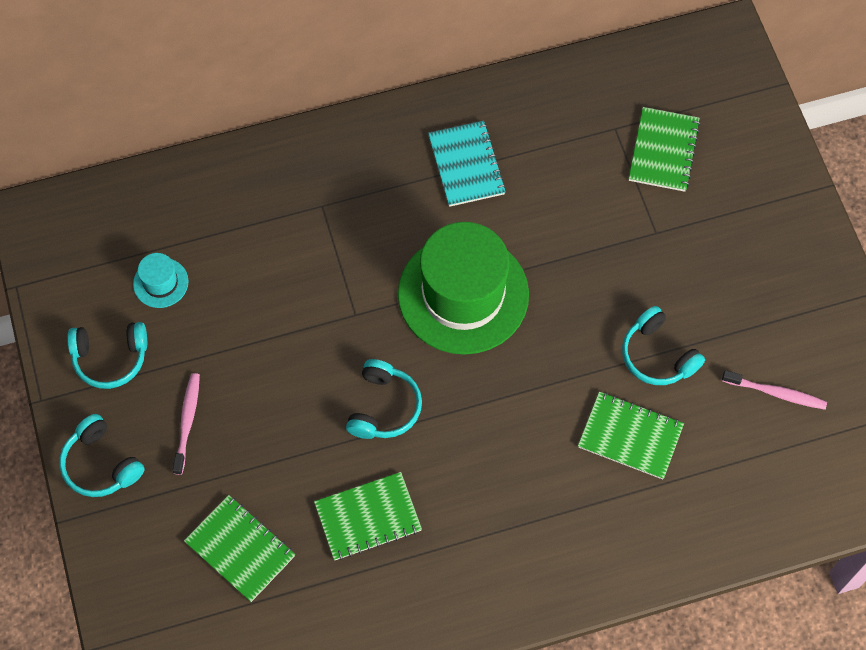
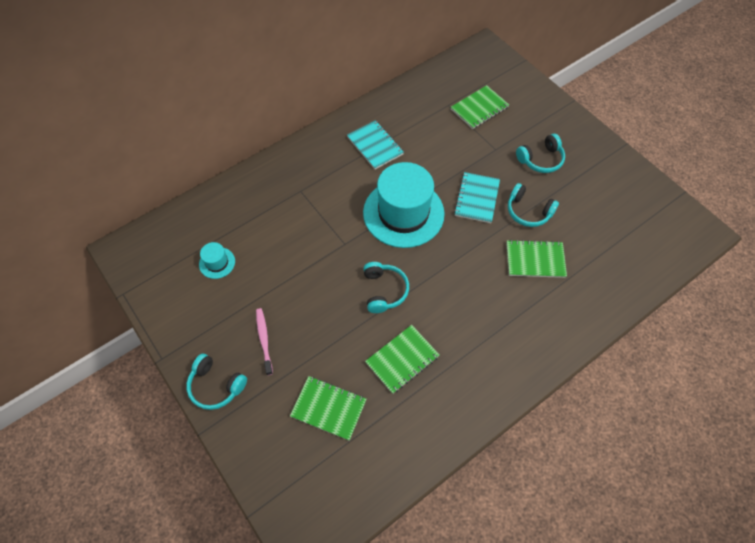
camera: 20 degrees left, 5 degrees down
turquoise headphones [67,322,147,389] -> turquoise headphones moved to [516,134,565,173]
green hat [398,222,529,355] -> turquoise hat [363,162,445,248]
green notebook [629,107,701,192] -> green notebook turned 60 degrees clockwise [451,85,509,129]
pink toothbrush [722,370,827,410] -> none
none -> turquoise notebook [454,172,500,223]

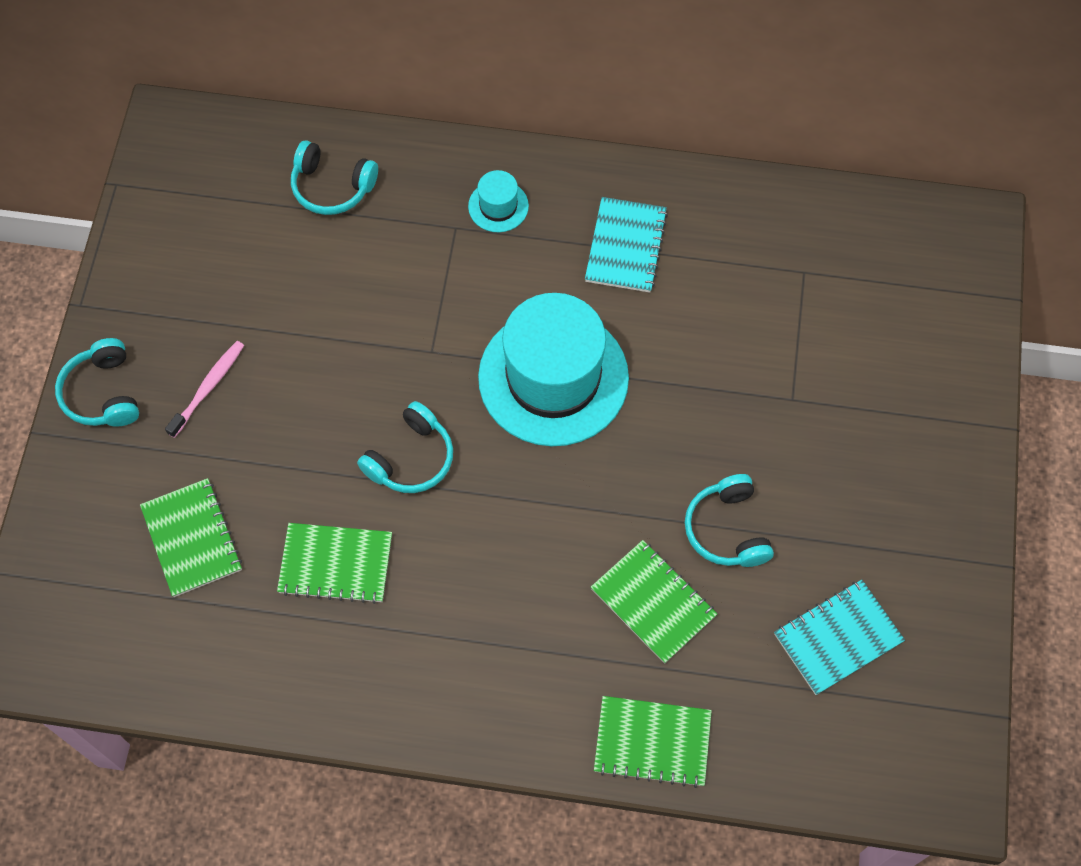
camera: 45 degrees right, 5 degrees up
turquoise hat [199,242,235,279] -> turquoise hat moved to [468,170,529,232]
green notebook [451,85,509,129] -> green notebook moved to [594,696,712,788]
turquoise notebook [454,172,500,223] -> turquoise notebook moved to [774,580,905,695]
turquoise headphones [516,134,565,173] -> turquoise headphones moved to [291,140,378,215]

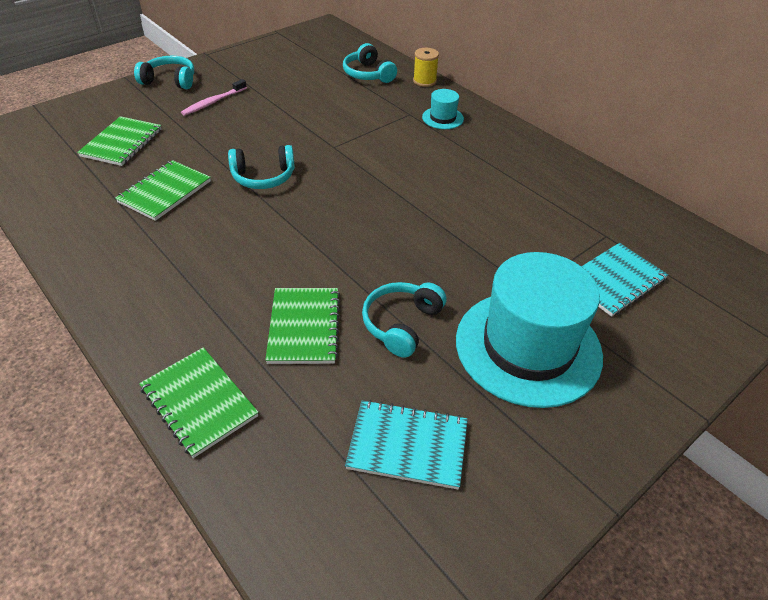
camera: 40 degrees right, 20 degrees down
turquoise headphones [55,338,139,427] -> turquoise headphones turned 75 degrees clockwise [134,56,194,89]
pink toothbrush [165,341,244,438] -> pink toothbrush turned 150 degrees clockwise [181,79,247,116]
green notebook [277,523,392,604] -> green notebook turned 75 degrees clockwise [115,160,211,221]
turquoise hat [478,293,629,446] -> turquoise hat moved to [456,252,603,408]
turquoise notebook [585,197,668,293] -> turquoise notebook moved to [581,243,668,317]
none -> yellow spool [413,48,439,87]

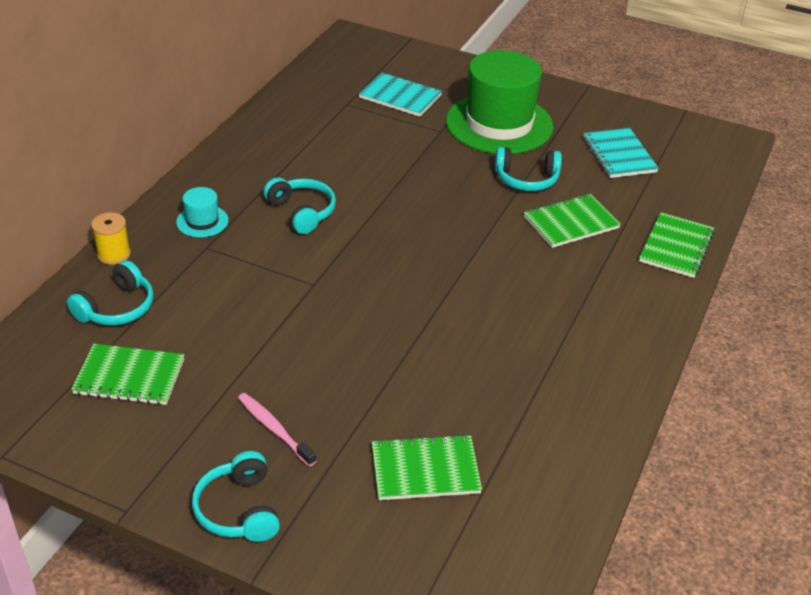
camera: 115 degrees left, 5 degrees down
green notebook [115,160,211,221] -> green notebook moved to [71,344,185,405]
pink toothbrush [181,79,247,116] -> pink toothbrush turned 150 degrees counterclockwise [238,393,316,467]
turquoise headphones [228,145,295,189] -> turquoise headphones moved to [263,177,336,234]
turquoise hat [456,252,603,408] -> green hat [446,50,553,154]

